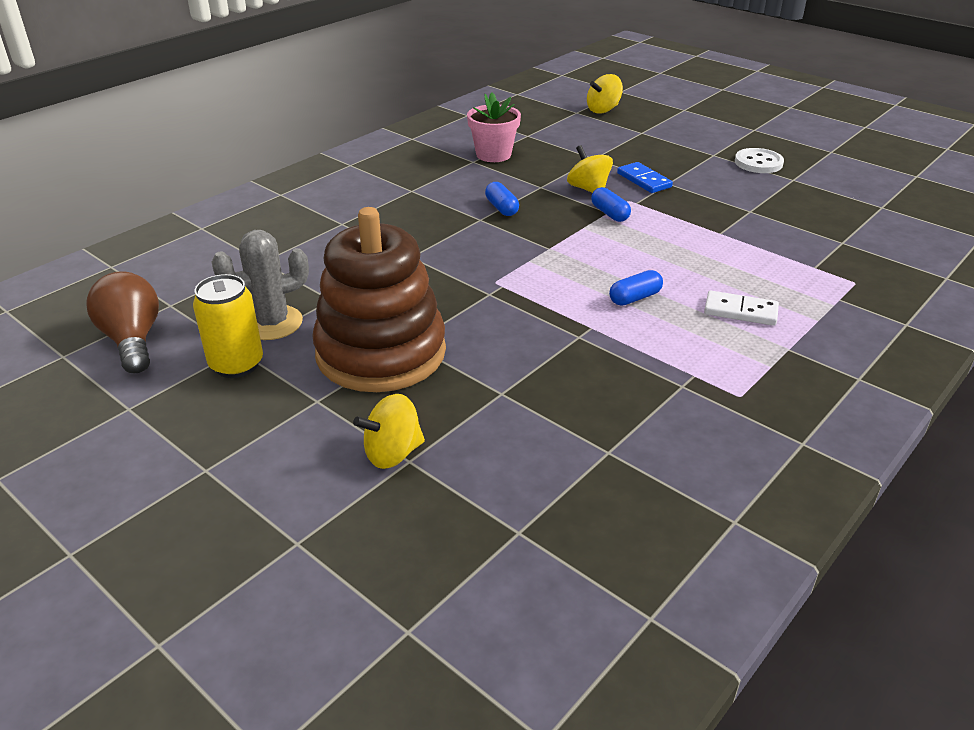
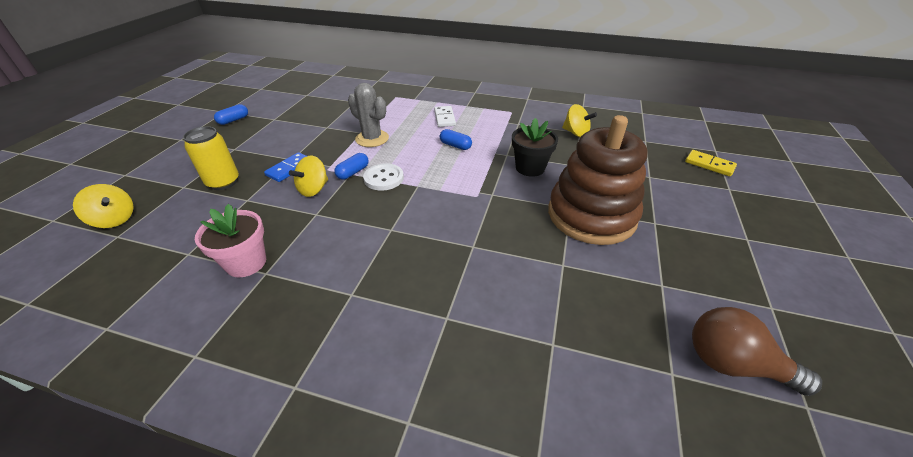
camera: 115 degrees left, 5 degrees up
brown light bulb [86,271,159,373] -> brown light bulb turned 75 degrees clockwise [692,307,822,396]
yellow can [193,274,263,378] -> yellow can moved to [183,126,239,190]
grey cactus [212,230,309,340] -> grey cactus moved to [348,83,389,147]
yellow spinning top [353,394,425,469] -> yellow spinning top moved to [562,104,597,137]
blue capsule [485,182,519,216] -> blue capsule moved to [214,104,248,125]
white button [735,148,784,173] -> white button moved to [363,163,404,191]
none -> black flower pot [512,118,558,177]
none -> yellow domino [685,150,737,176]

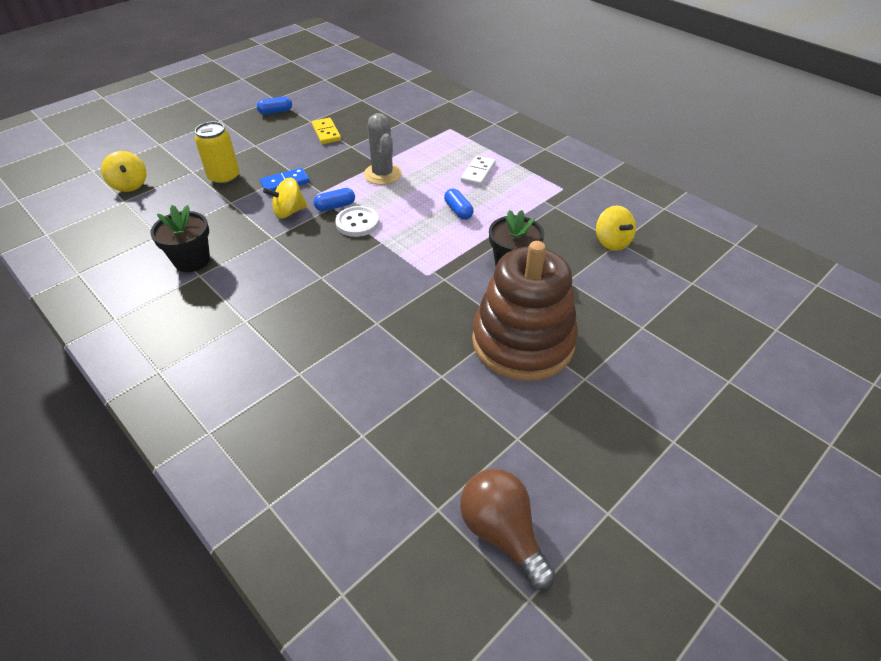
camera: 30 degrees right, 5 degrees up
pink flower pot [195,204,266,277] -> black flower pot [151,205,210,272]
yellow domino [685,150,737,176] -> yellow domino moved to [312,118,341,144]

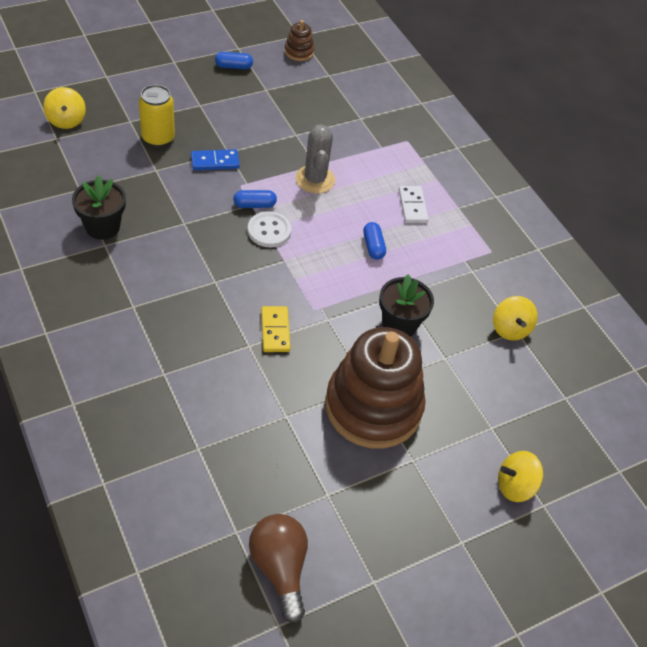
camera: 10 degrees right, 5 degrees up
yellow spinning top [263,178,307,219] -> yellow spinning top moved to [498,451,543,502]
yellow domino [312,118,341,144] -> yellow domino moved to [261,306,290,352]
white domino [461,156,496,186] -> white domino turned 45 degrees counterclockwise [399,186,429,223]
none -> brown stacking toy [284,20,314,61]

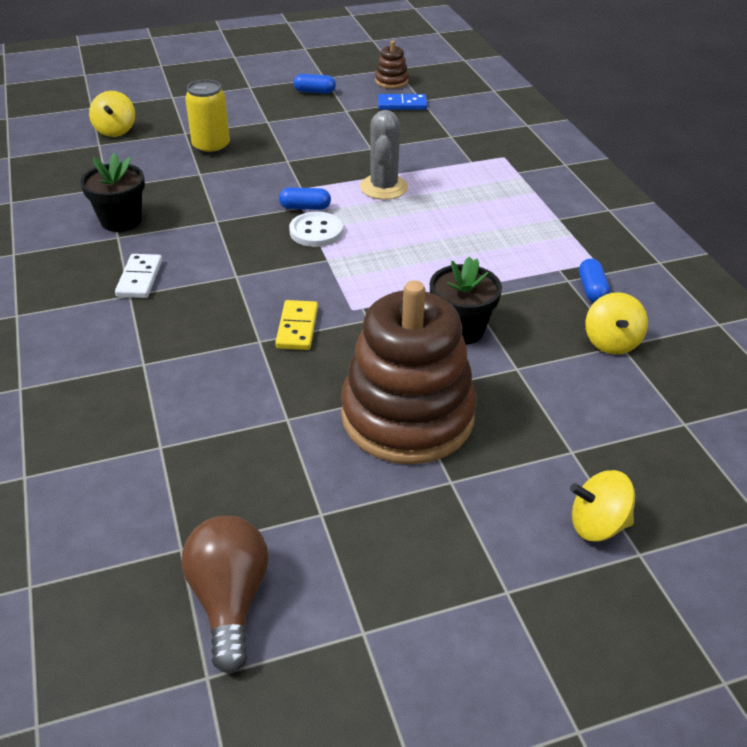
camera: 15 degrees right, 10 degrees down
blue domino [191,149,240,170] -> blue domino moved to [378,94,427,110]
blue capsule [363,222,386,260] -> blue capsule moved to [579,258,610,302]
white domino [399,186,429,223] -> white domino moved to [115,254,162,298]

